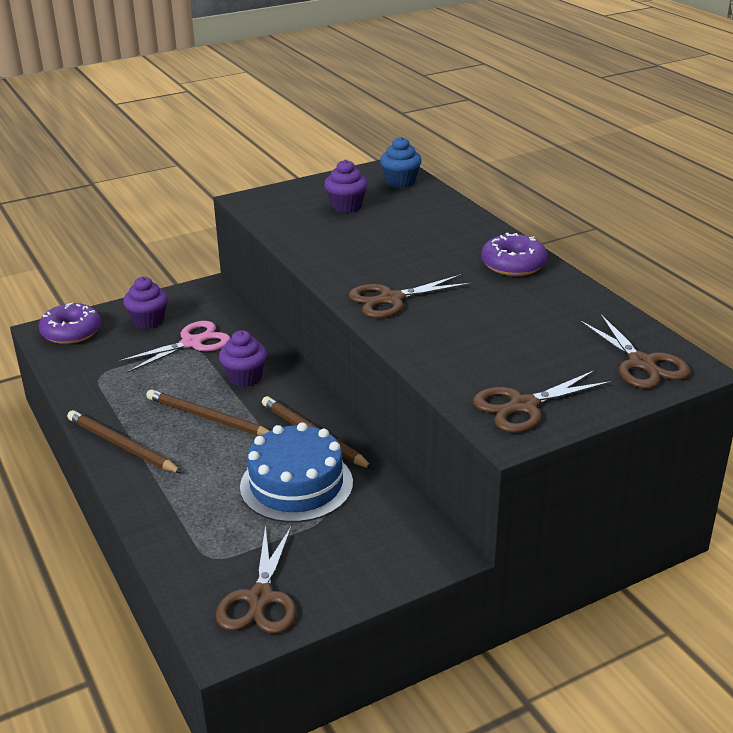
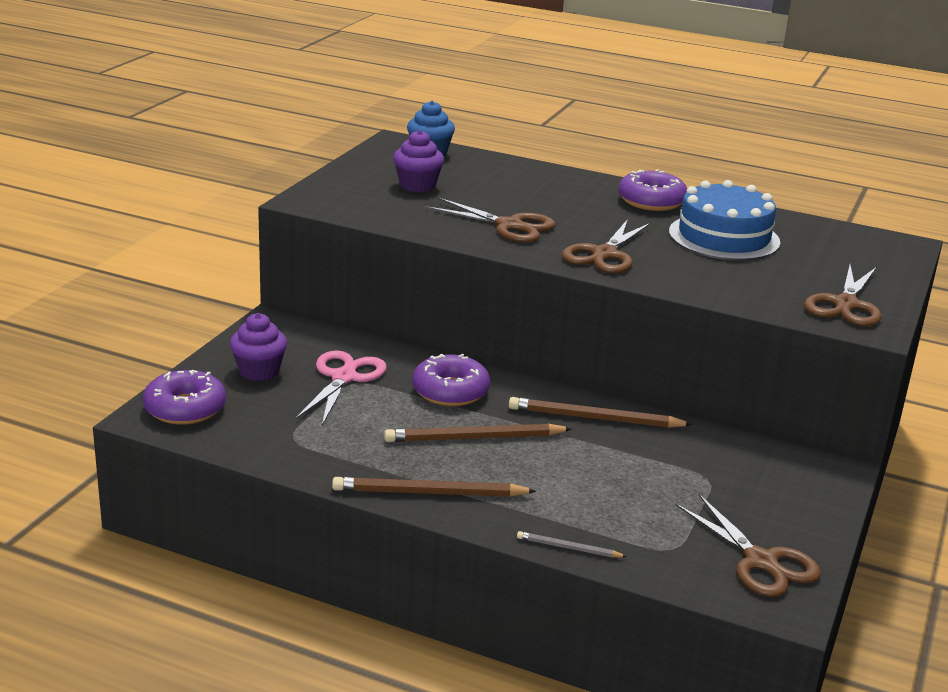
camera: 40 degrees left, 5 degrees down
purple cupcake [219,330,267,387] -> purple donut [412,354,490,406]
blue cake [240,422,353,522] -> blue cake moved to [669,180,780,261]
brown scissors [579,313,691,389] -> brown scissors moved to [425,197,555,243]
none -> grey pencil [517,531,627,558]

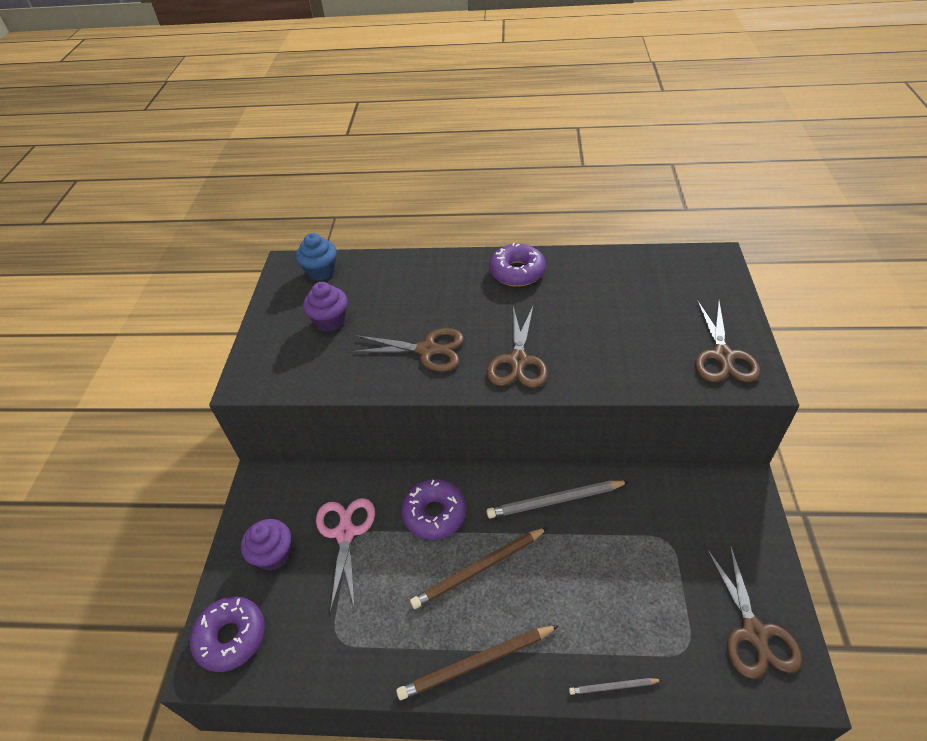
camera: 15 degrees left, 20 degrees up
brown pencil [509,397,693,428] -> grey pencil [486,481,629,519]
blue cake [669,180,780,261] -> none
brown scissors [675,494,821,597] -> brown scissors turned 45 degrees clockwise [707,545,802,679]

